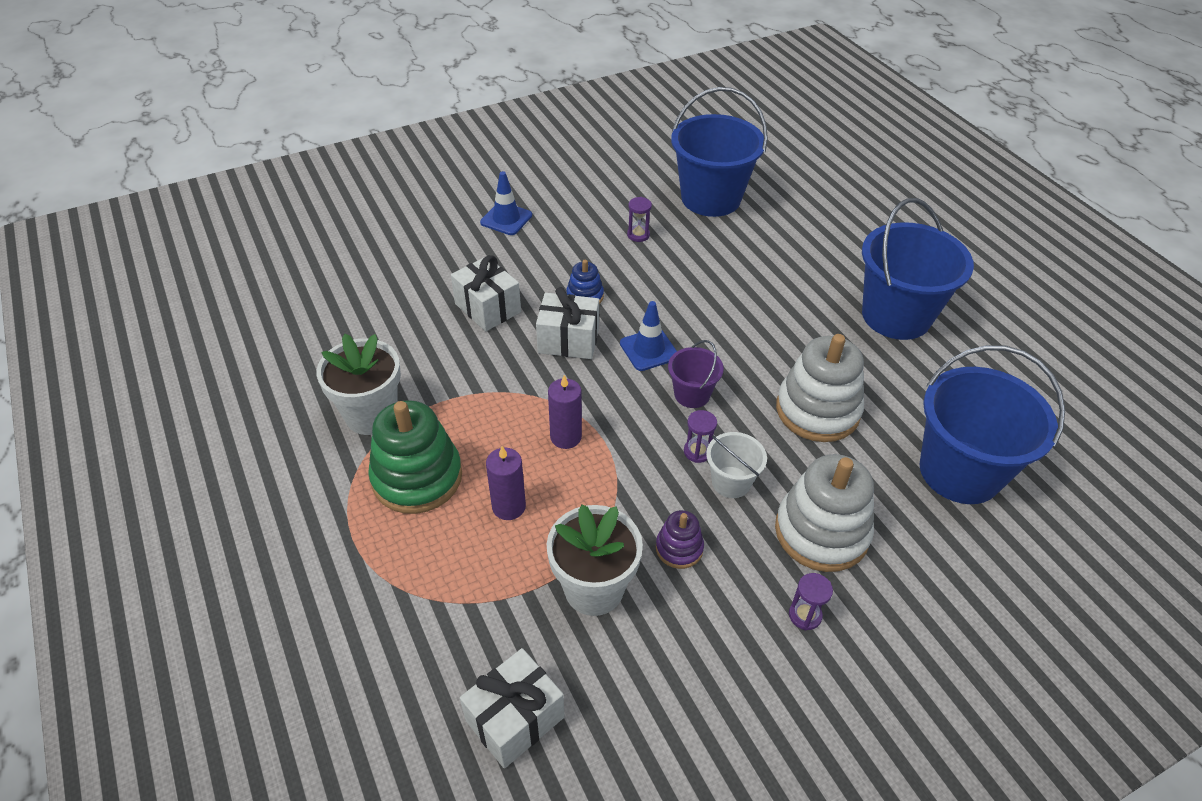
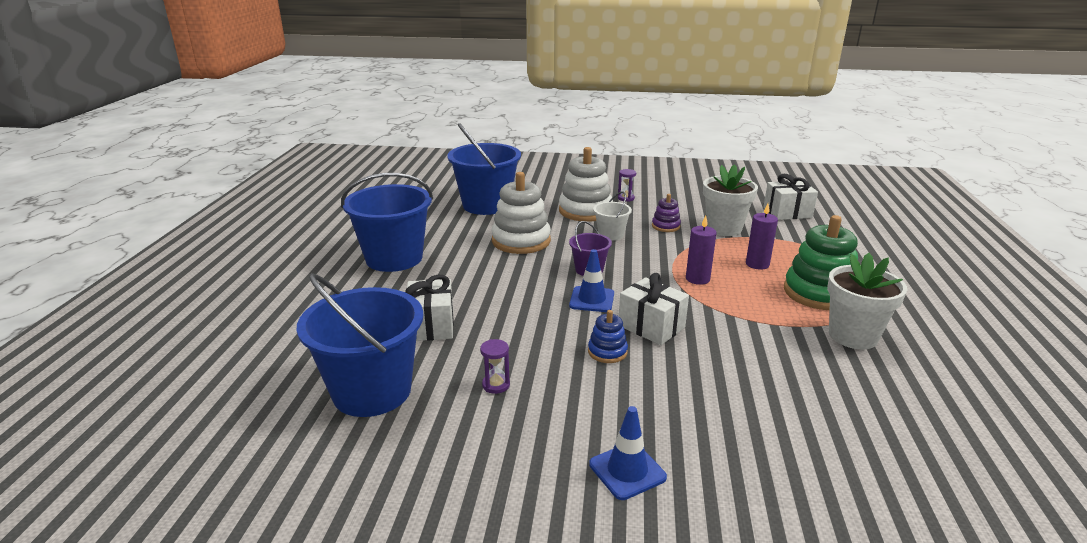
camera: 145 degrees left, 20 degrees down
white gift [451,255,521,331] -> white gift moved to [405,275,454,341]
purple hourglass [684,410,717,463] -> none

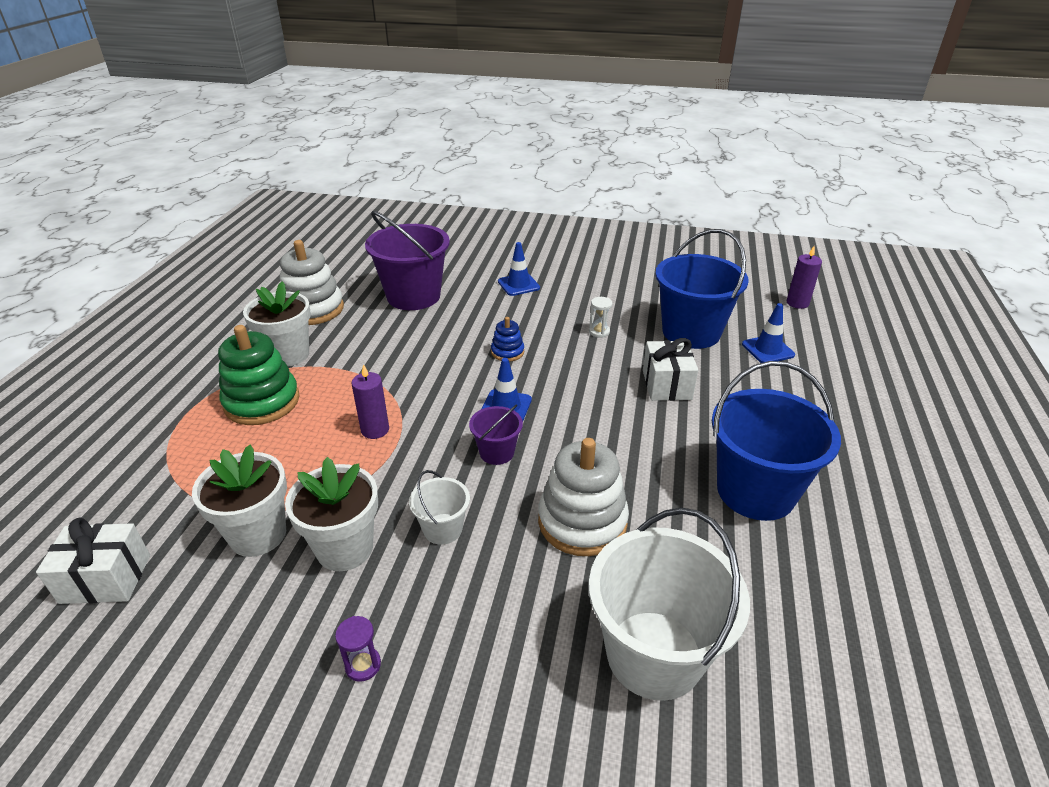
camera: 175 degrees left, 10 degrees up
blue bucket [447,123,521,215] -> white bucket [589,508,750,701]
purple hourglass [480,339,510,394] -> white hourglass [589,297,612,338]
white stacking toy [559,147,613,222] -> white stacking toy moved to [280,240,344,325]
white gift [619,273,689,345] -> none
purple stacking toy [652,194,681,232] -> white flower pot [285,457,378,571]
purple candle [746,203,778,270] -> purple candle moved to [787,246,822,309]
none -> purple bucket [365,211,450,310]
none -> blue traffic cone [742,303,795,363]

